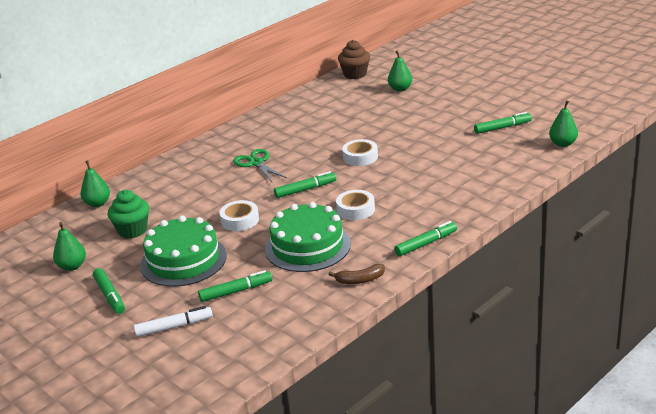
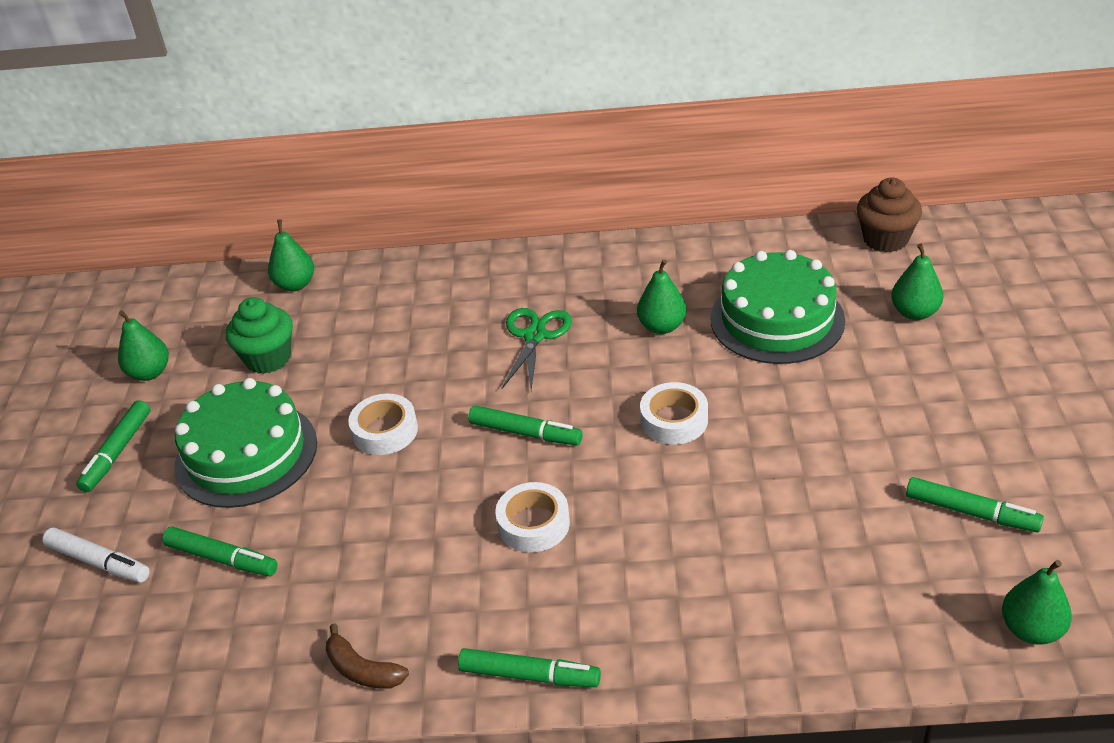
camera: 45 degrees right, 10 degrees up
green cake [265,202,351,272] -> green cake moved to [711,250,845,364]
none -> green pear [637,259,686,334]

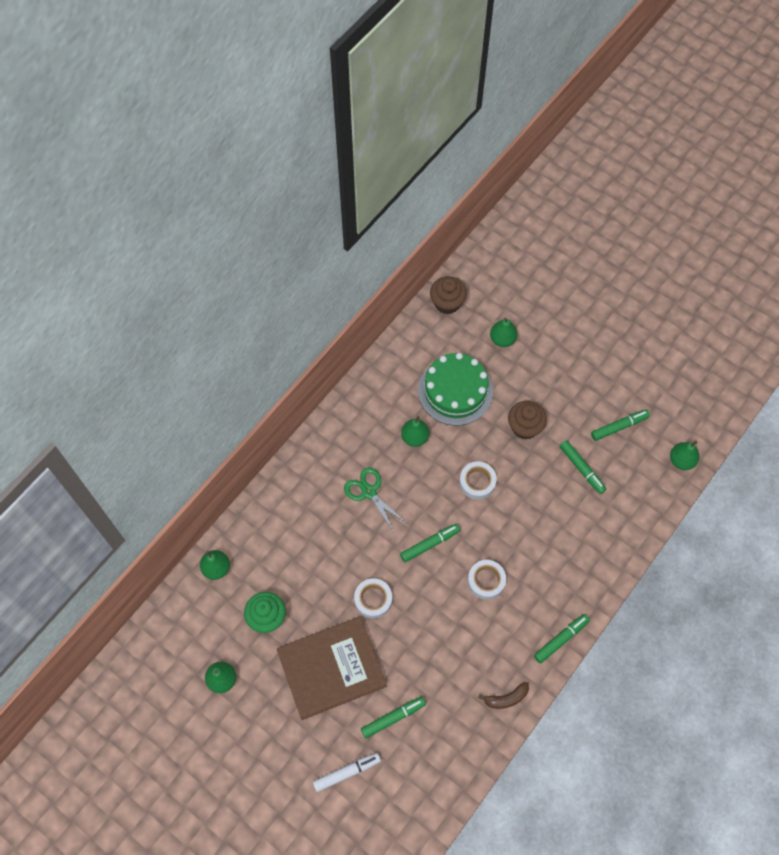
camera: 55 degrees left, 25 degrees up
green marker [76,400,150,492] -> green marker moved to [560,441,606,494]
green cake [174,378,317,508] -> brown book [277,617,386,720]
none -> brown cupcake [508,401,547,439]

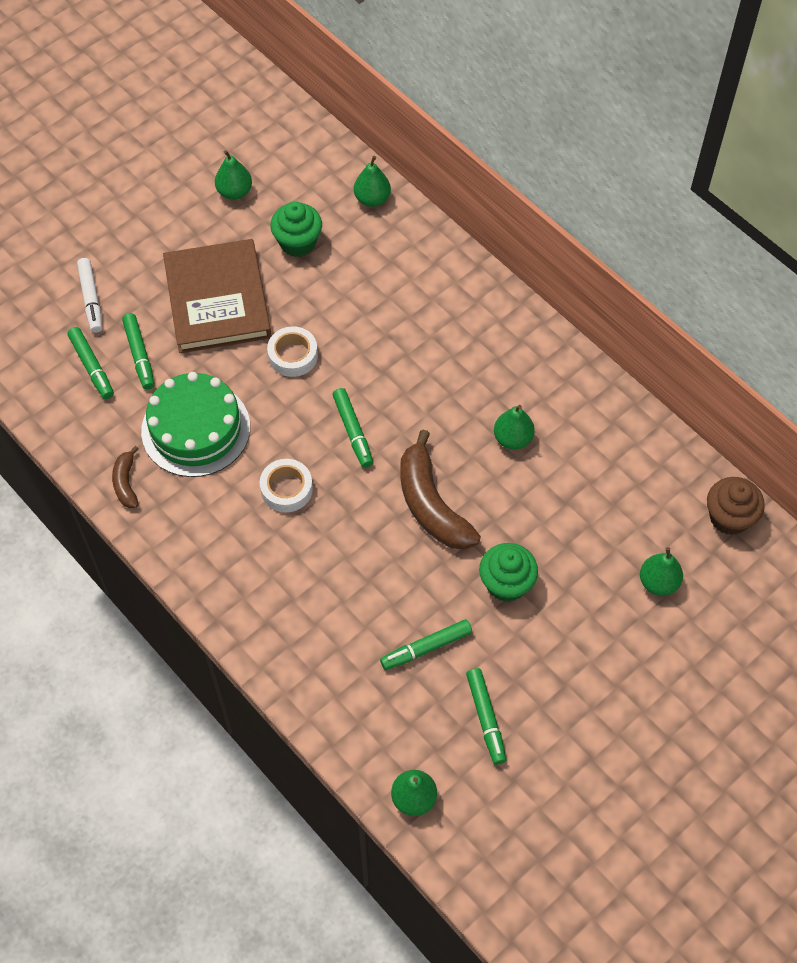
camera: 100 degrees right, 5 degrees down
green scissors [344,467,407,533] -> none
green cake [418,353,493,426] -> green cake moved to [141,372,250,477]
white tape [459,462,497,500] -> brown banana [400,429,481,550]
brown cupcake [508,401,547,439] -> green cupcake [479,543,538,602]
green marker [534,614,590,663] -> green marker moved to [67,327,114,399]

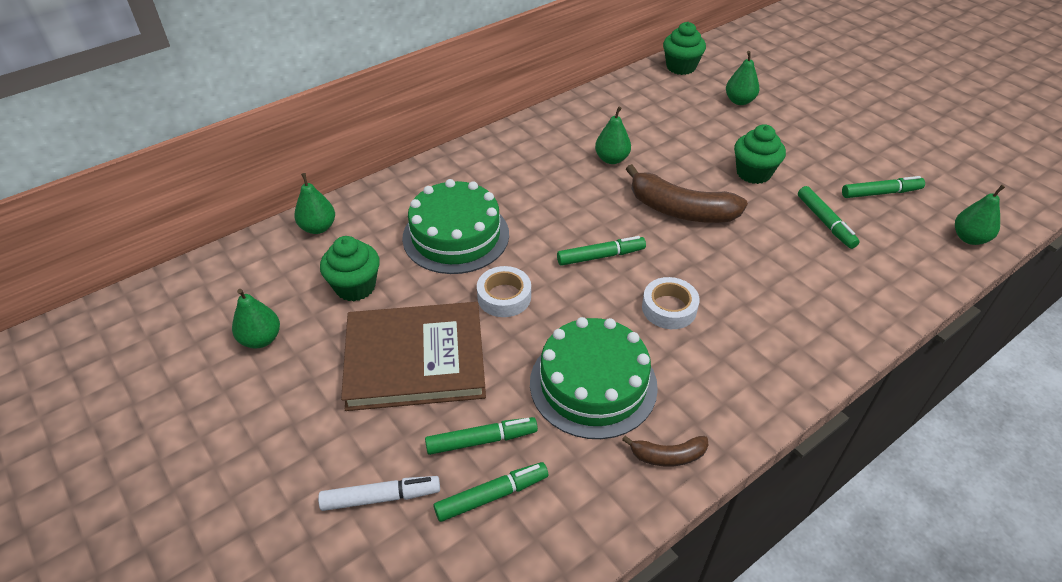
camera: 85 degrees left, 15 degrees down
brown banana [400,429,481,550] -> brown banana turned 45 degrees clockwise [626,164,748,223]
brown cupcake [707,477,765,535] -> green cupcake [663,22,706,75]
none -> green cake [402,179,509,274]

